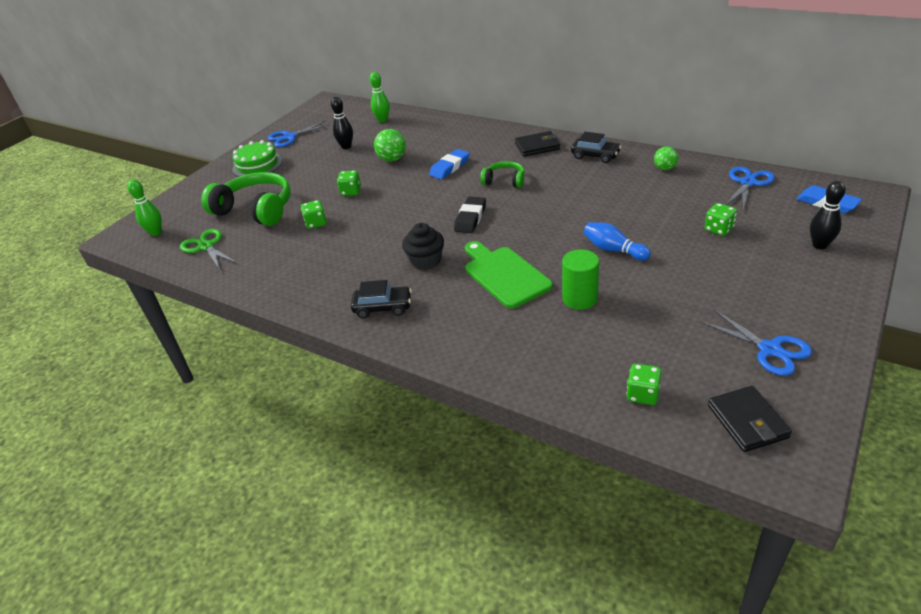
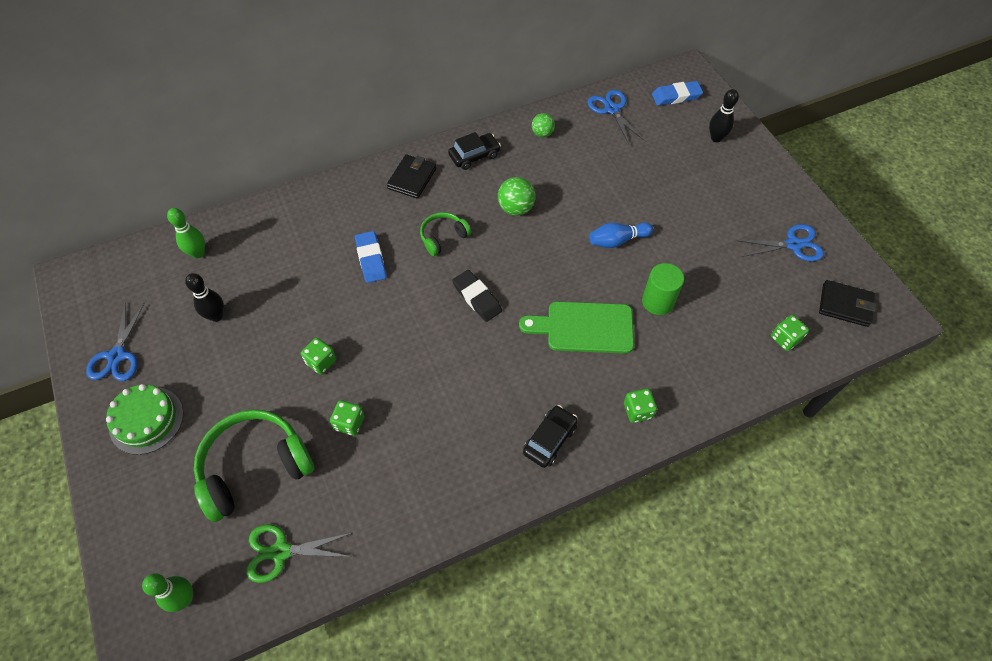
camera: 60 degrees left, 20 degrees up
green ball [374,129,406,162] -> green ball moved to [498,177,536,216]
black cupcake [402,223,444,270] -> none
green dice [704,203,737,236] -> green dice moved to [624,388,657,423]

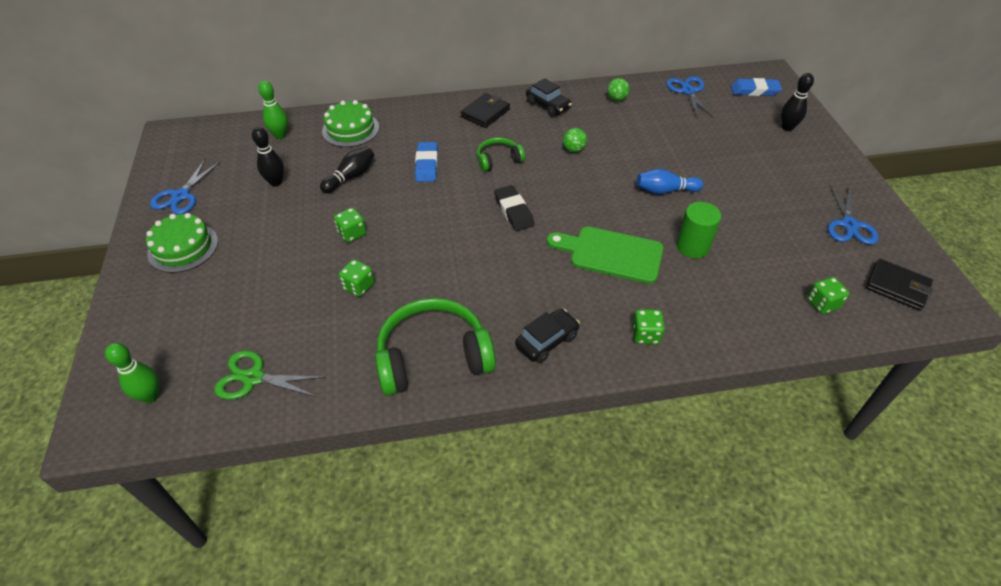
camera: 15 degrees right, 10 degrees down
green headphones [194,409,315,522] -> green headphones moved to [375,298,496,396]
black car [448,132,501,170] -> black car turned 60 degrees clockwise [526,78,572,117]
green ball [498,177,536,216] -> green ball [563,128,587,153], size x0.66
blue scissors [736,224,824,261] -> blue scissors turned 90 degrees clockwise [828,185,879,245]
none -> black bowling pin [320,147,374,193]
none -> green cake [322,100,379,147]

